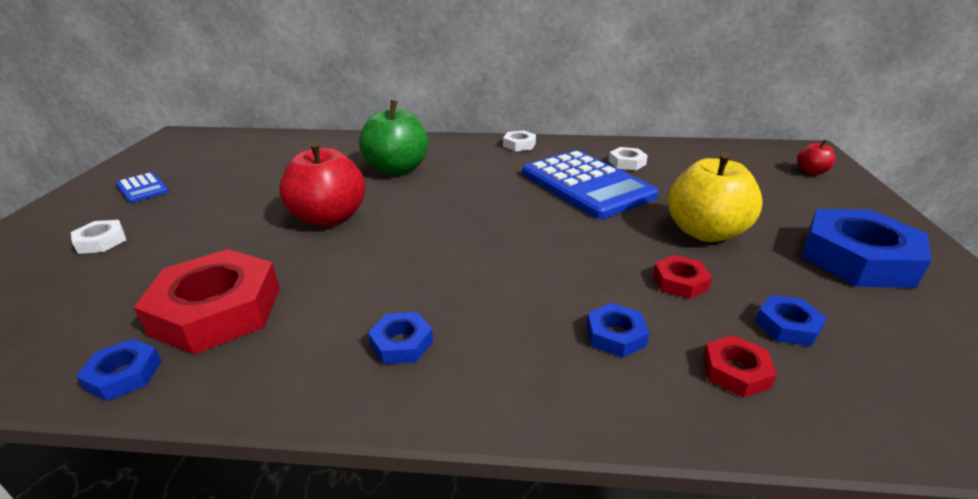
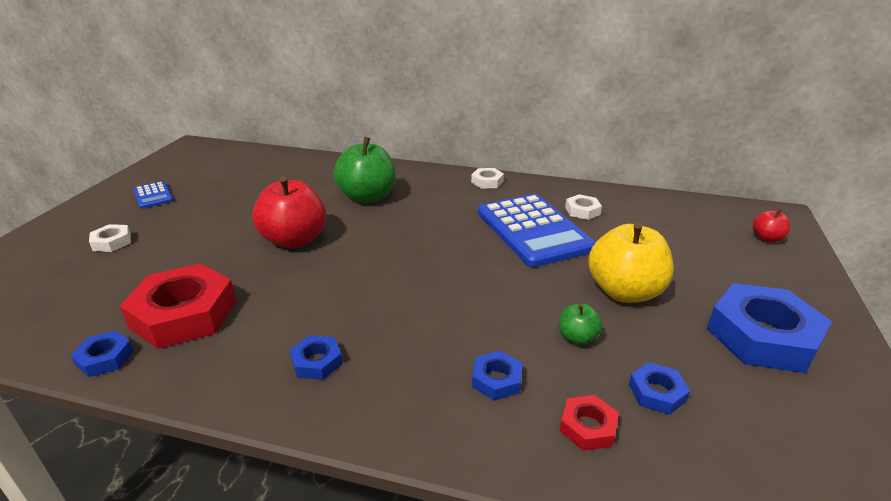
camera: 10 degrees right, 0 degrees up
red nut [653,255,712,299] -> green apple [559,304,603,345]

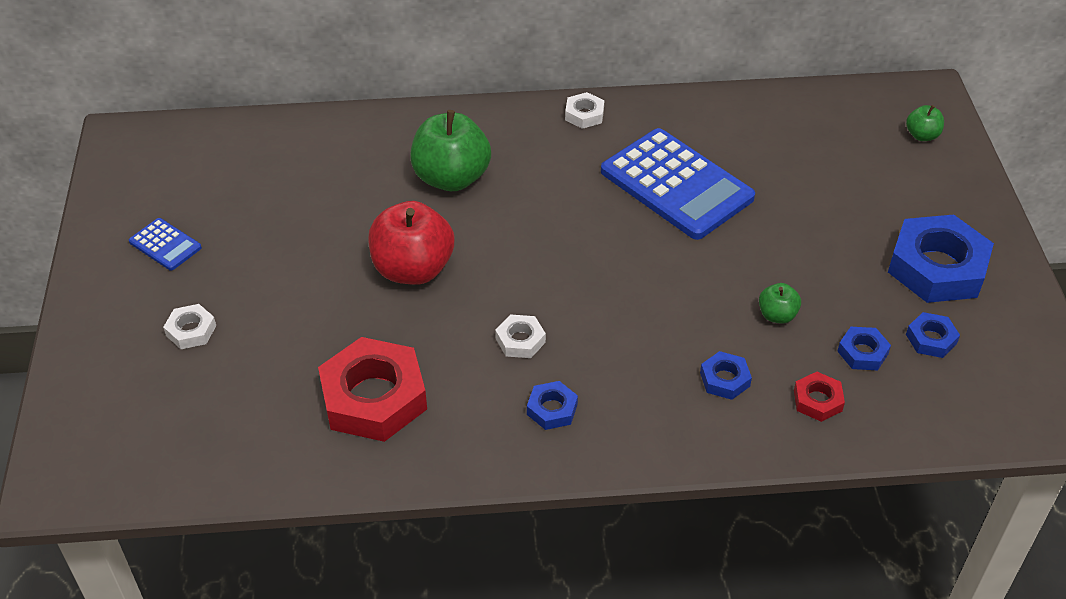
camera: 20 degrees left, 15 degrees up
blue nut [71,330,134,377] -> blue nut moved to [906,312,960,358]
white nut [565,194,602,220] -> white nut moved to [495,314,546,358]
yellow apple [588,222,674,303] -> none
red apple [753,209,790,243] -> green apple [906,105,944,141]

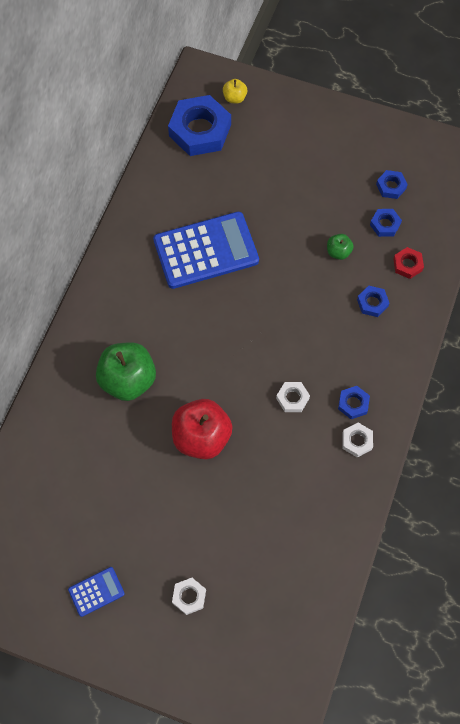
camera: 65 degrees left, 20 degrees up
red nut [318,337,427,442] -> none
white nut [565,92,604,129] -> white nut moved to [343,423,373,458]
blue nut [888,215,994,303] -> blue nut moved to [168,95,231,156]
green apple [906,105,944,141] -> yellow apple [223,79,247,104]

